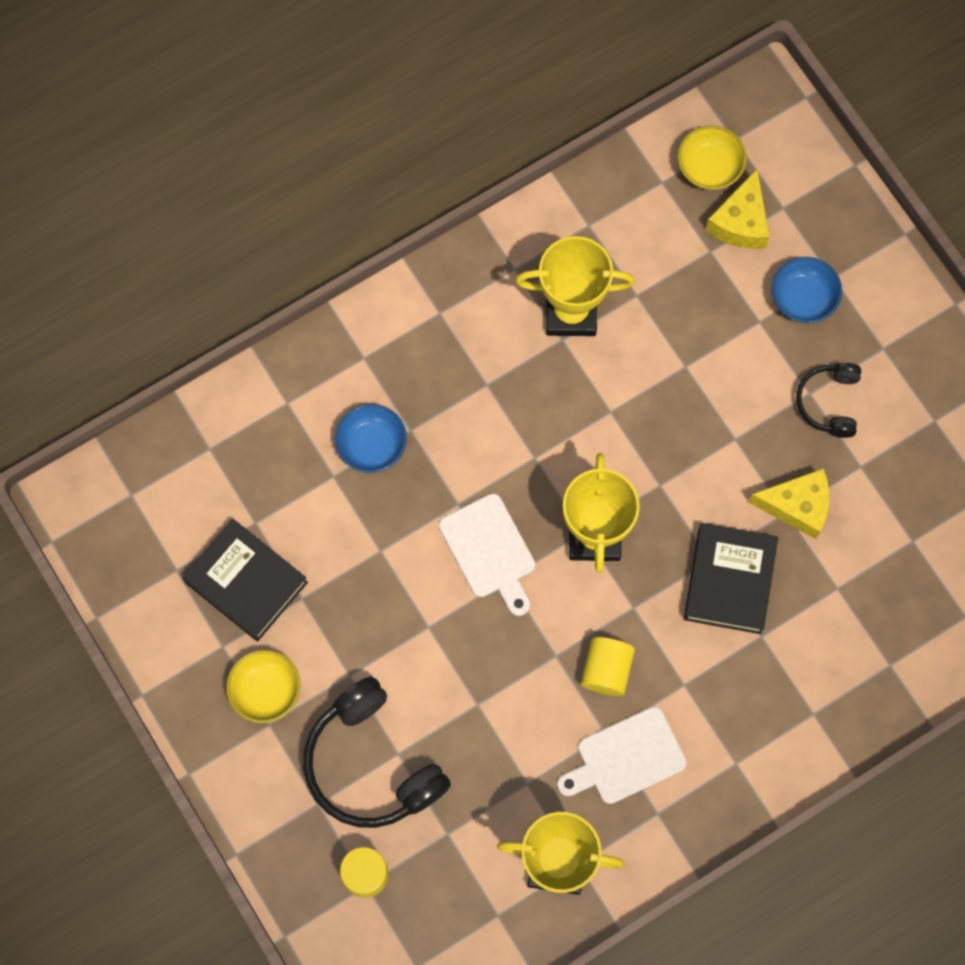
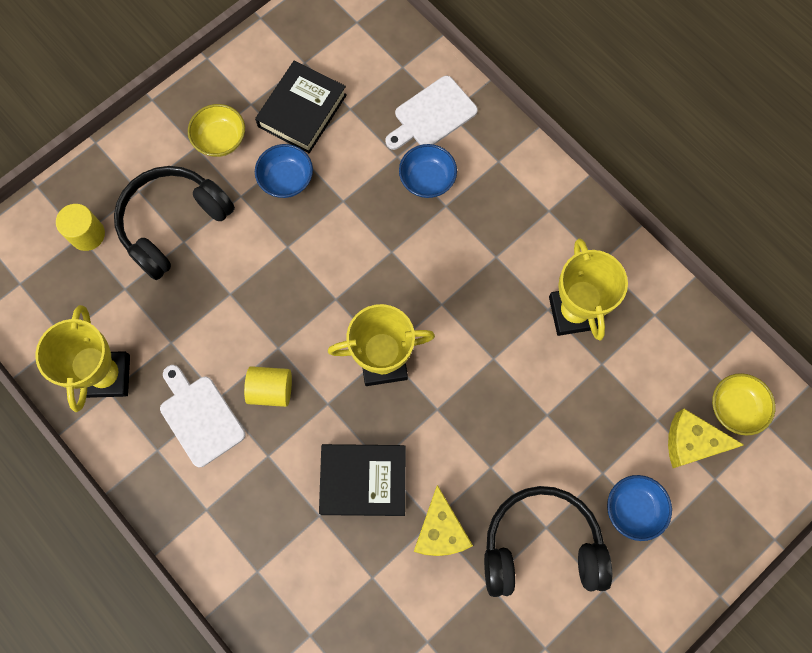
camera: 80 degrees right, 0 degrees up
white cutting board [439,494,535,616] -> white cutting board moved to [385,76,478,150]
black headphones [796,363,861,438] -> black headphones [484,486,612,597], size x1.83
none -> blue bowl [255,144,313,198]

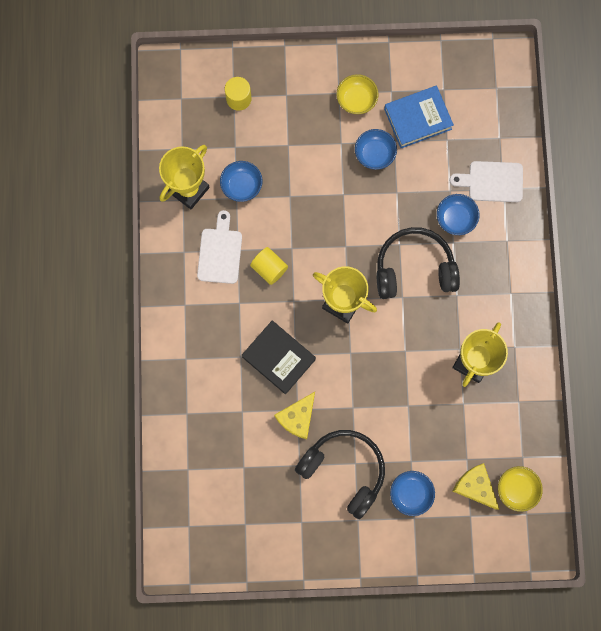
camera: 40 degrees right, 5 degrees up
black headphones [114,166,235,280] -> black headphones moved to [376,227,460,299]
black book [255,60,347,153] -> blue book [384,86,454,148]
none -> blue bowl [220,161,263,202]

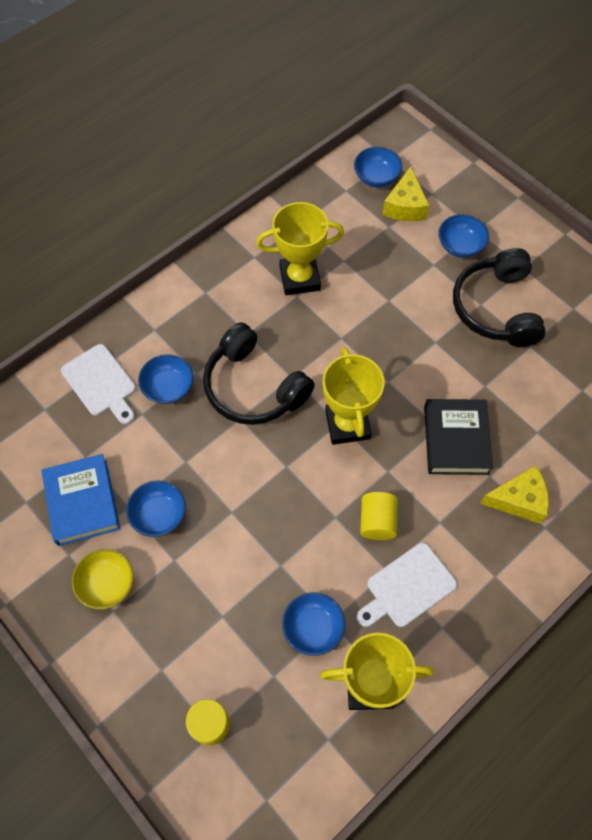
camera: 130 degrees left, 15 degrees down
yellow cheese [274,392,315,439] -> yellow cheese moved to [480,465,549,524]
blue book [384,86,454,148] -> blue book turned 45 degrees clockwise [41,454,120,546]
yellow bowl [498,466,543,512] -> blue bowl [354,147,402,188]

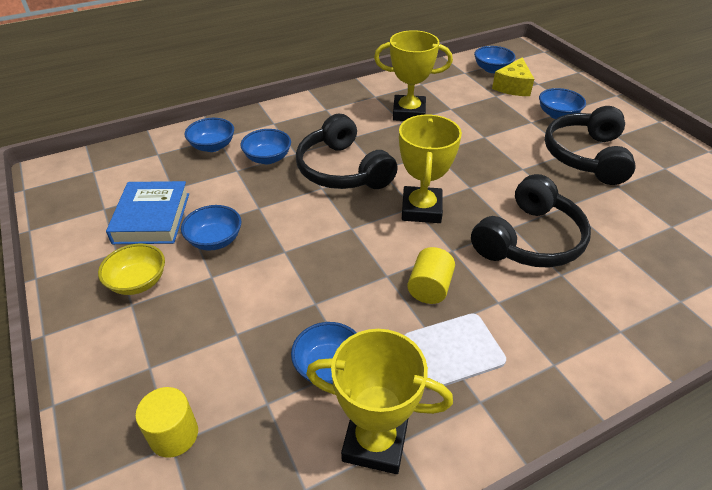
camera: 15 degrees right, 20 degrees down
white cutting board [61,344,136,424] -> blue bowl [184,118,234,152]
black book [424,399,493,475] -> black headphones [471,174,591,268]
yellow cheese [480,465,549,524] -> none

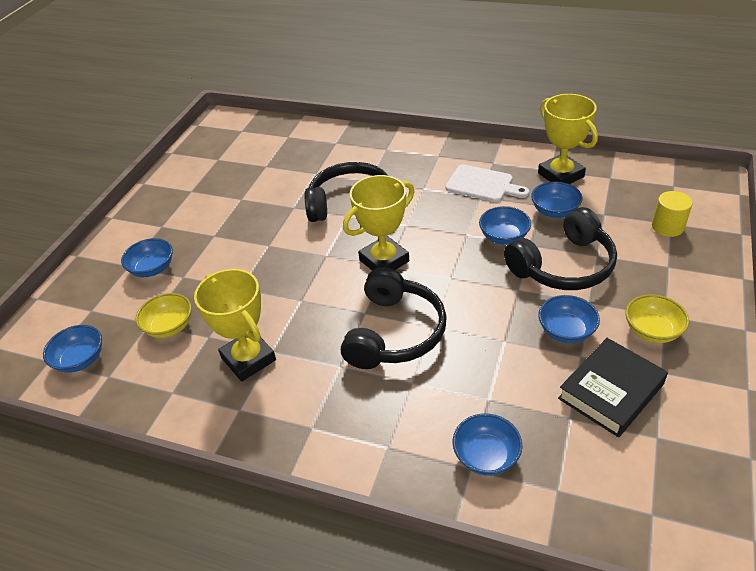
camera: 130 degrees left, 0 degrees up
blue book [106,181,189,244] -> black book [558,338,668,437]
blue bowl [240,129,291,164] -> blue bowl moved to [479,206,531,245]
yellow cylinder [407,247,455,304] -> none
yellow cheese [492,57,534,96] -> none
black headphones [545,106,636,185] -> black headphones moved to [504,207,617,290]
none -> yellow bowl [135,293,192,338]

